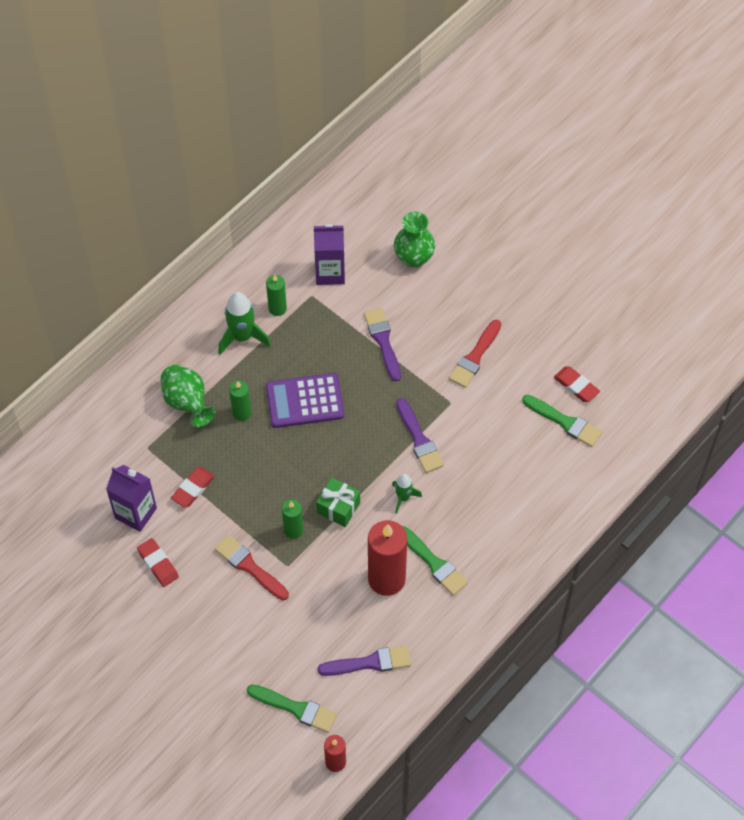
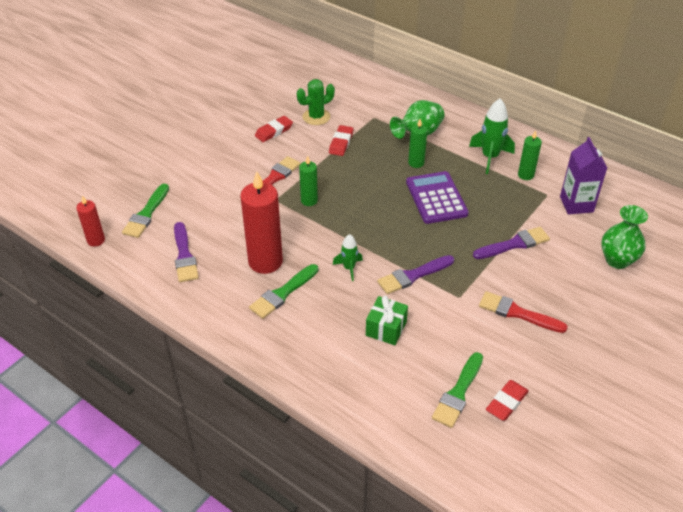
camera: 85 degrees right, 15 degrees down
purple carton [106,465,157,532] -> green cactus [297,79,335,125]
red eraser [171,467,215,508] -> red eraser turned 75 degrees clockwise [329,125,353,156]
green gift [316,478,360,527] -> green gift moved to [366,296,408,345]

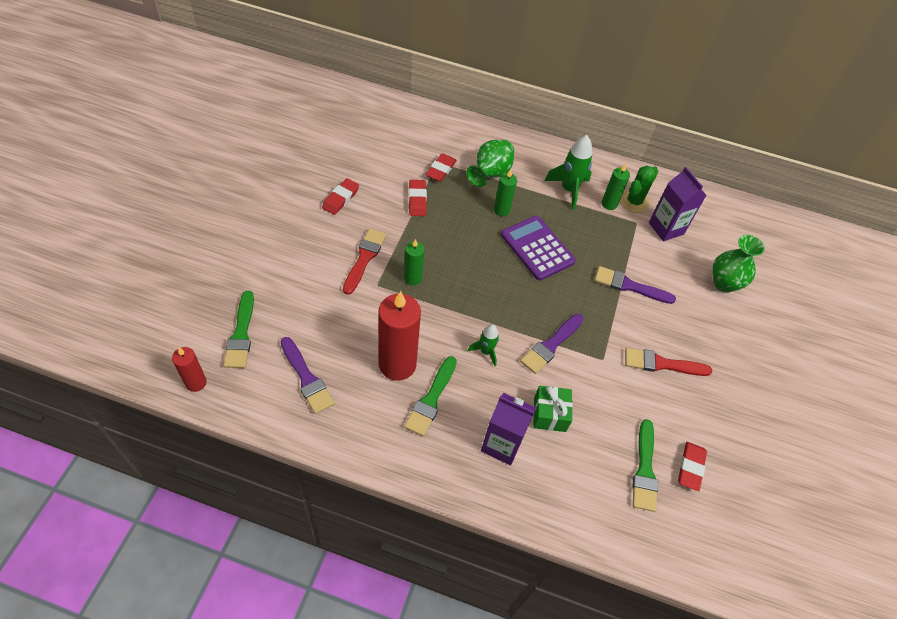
camera: 25 degrees left, 10 degrees up
green cactus [297,79,335,125] -> green cactus moved to [620,166,658,213]
purple brush [473,227,550,259] -> purple brush turned 120 degrees counterclockwise [594,266,676,304]
none -> red eraser [425,153,457,182]
none -> purple carton [481,393,536,465]

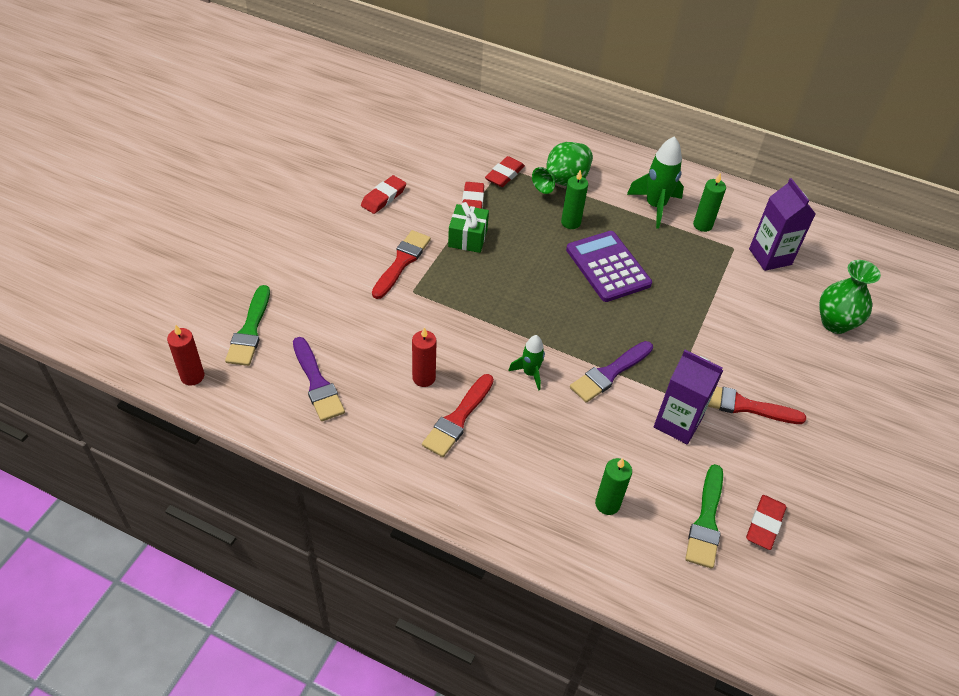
camera: 10 degrees right, 5 degrees down
red candle [378,291,421,381] -> red candle [412,327,437,387], size x0.53
green candle [404,239,424,286] -> green candle moved to [595,458,632,515]
green brush [404,356,457,436] -> red brush [422,374,494,457]
purple carton [481,393,536,465] -> purple carton moved to [654,350,723,445]
green gift [533,386,573,432] -> green gift moved to [448,202,489,253]
purple brush [594,266,676,304] -> none
green cactus [620,166,658,213] -> none

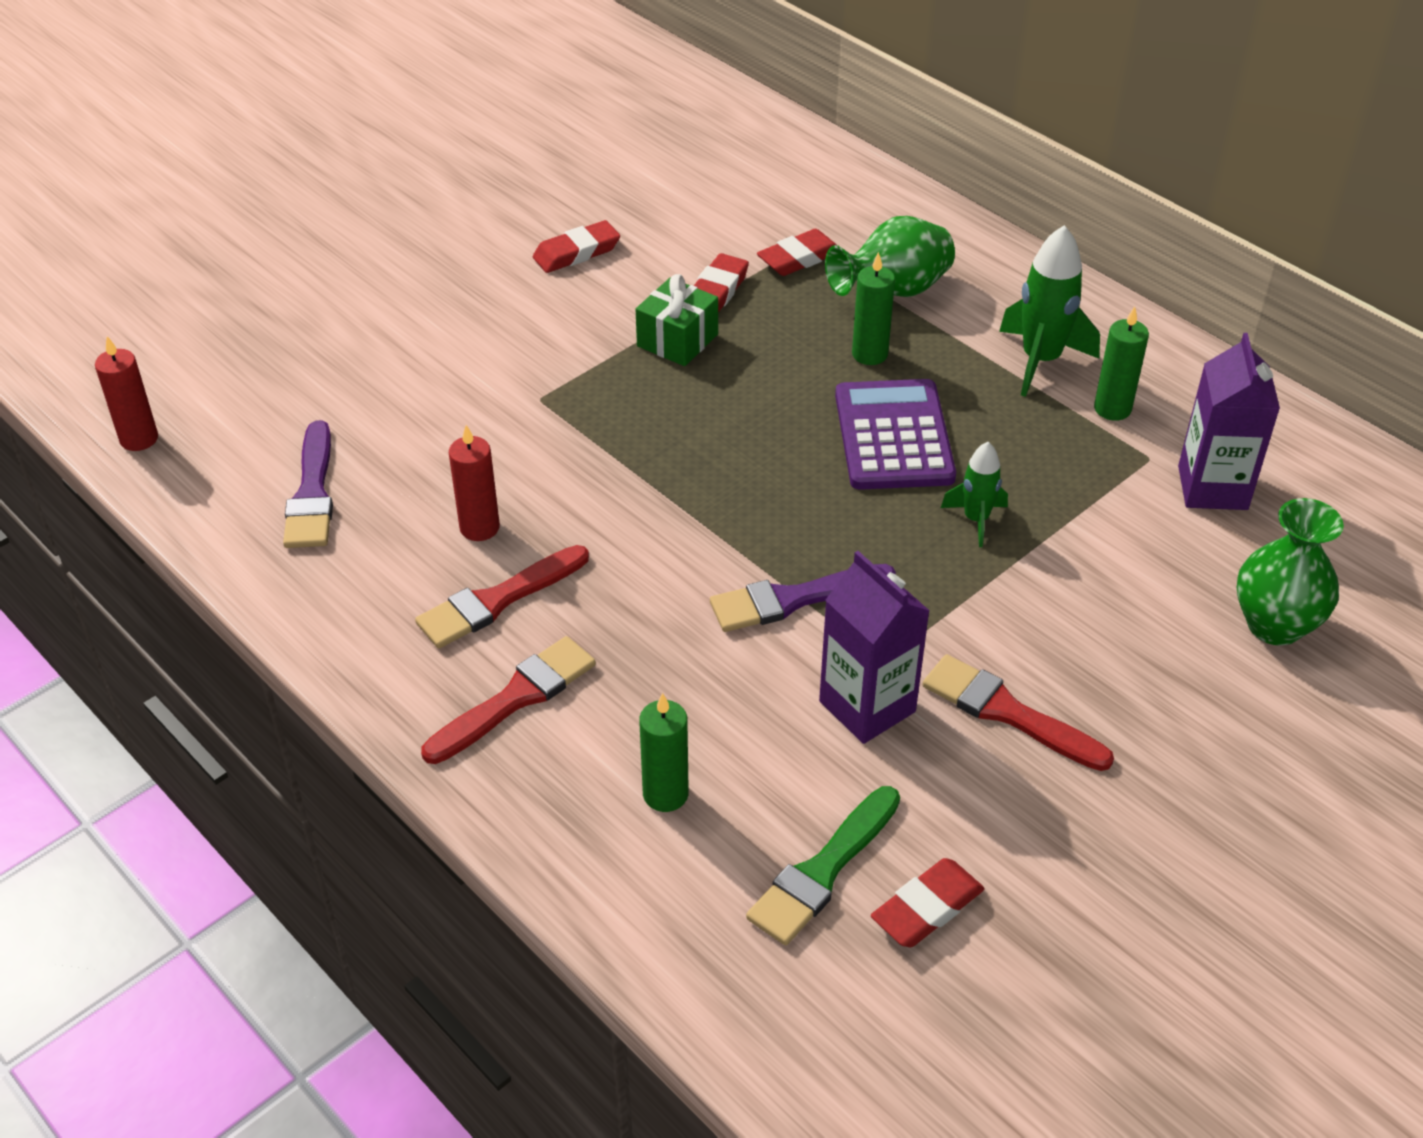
camera: 25 degrees right, 5 degrees down
green brush [225,285,270,366] -> none
red brush [372,230,431,299] -> red brush moved to [421,636,596,764]
green rocket [509,335,545,391] -> green rocket moved to [941,442,1008,547]

